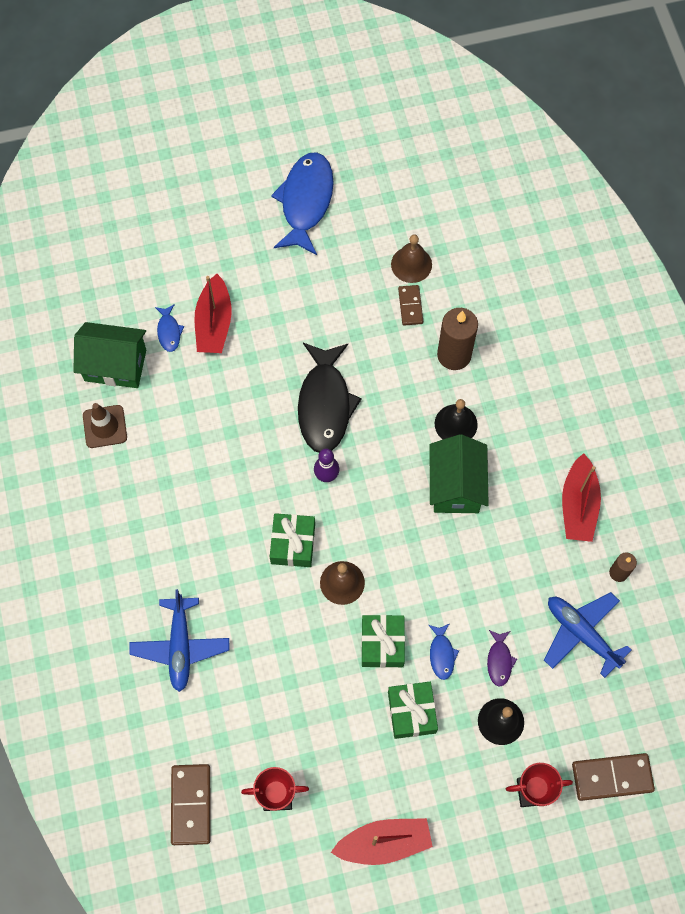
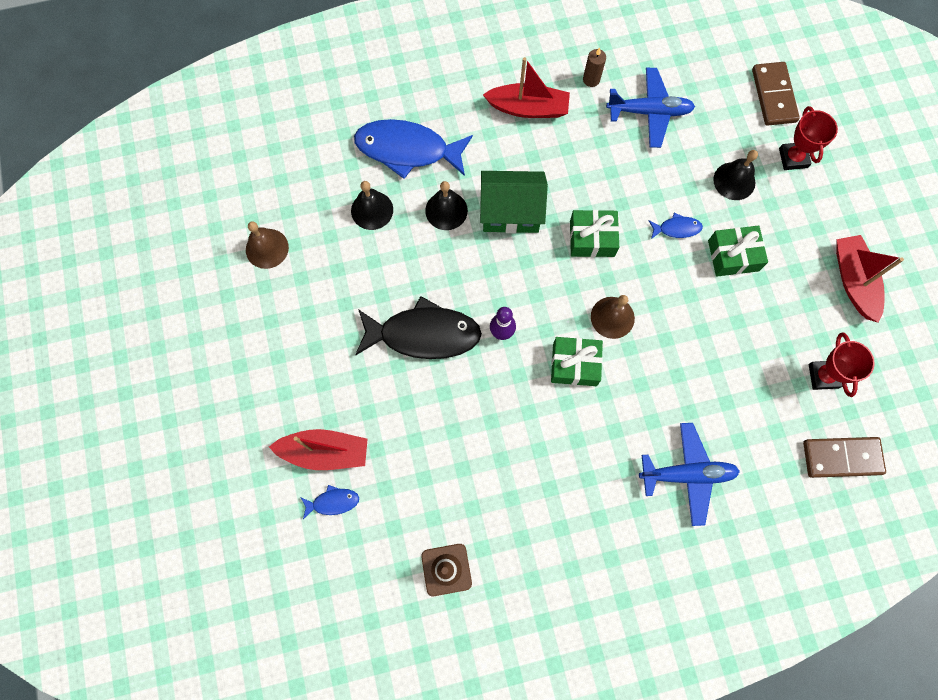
camera: 90 degrees left, 5 degrees up
green house [73,322,146,388] -> none
blue fish [271,152,334,255] -> blue fish moved to [354,119,473,179]
green gift [361,615,405,668] -> green gift moved to [570,210,619,257]
brown domino [398,285,423,326] -> none
brown candle [437,308,478,370] -> black bell [351,181,393,230]
purple fish [487,630,517,687] -> none
blue plane [544,592,632,678] -> blue plane turned 135 degrees counterclockwise [606,68,695,148]

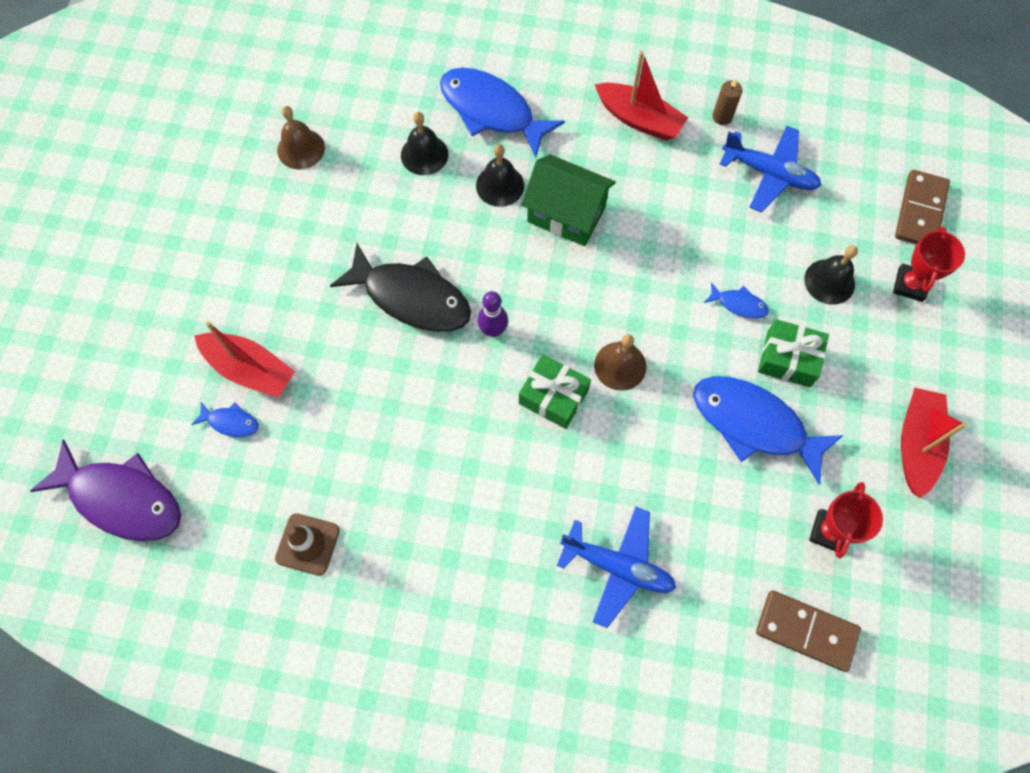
camera: 25 degrees right, 5 degrees down
green gift [570,210,619,257] -> none
none -> purple fish [30,440,181,541]
none -> blue fish [693,376,844,485]

